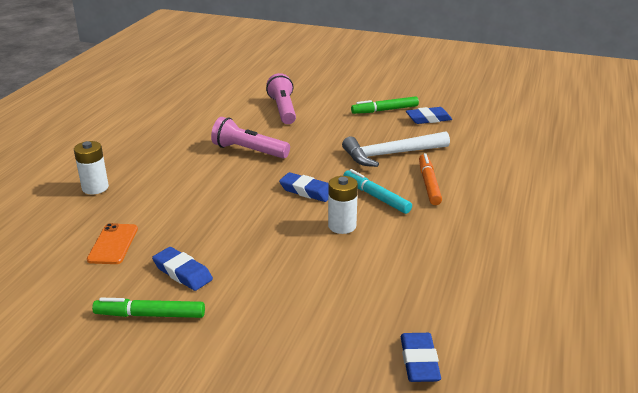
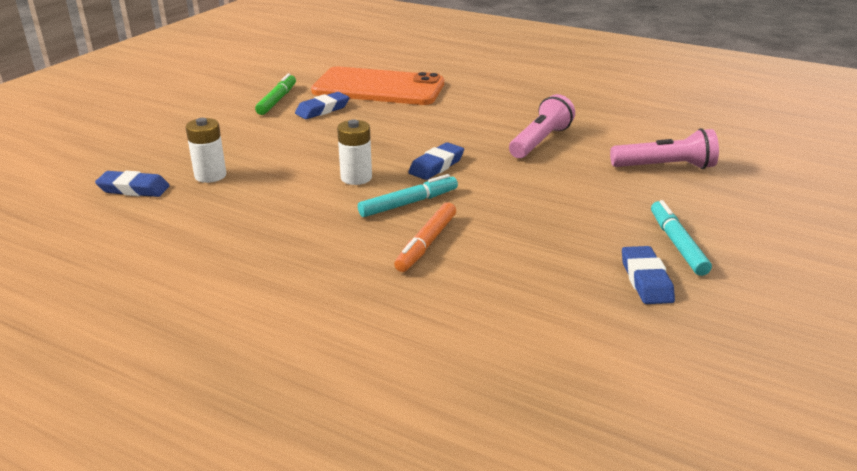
camera: 100 degrees right, 0 degrees up
white battery [74,141,109,194] -> white battery moved to [186,118,226,183]
orange phone [87,223,138,264] -> orange phone [311,66,444,105], size x2.30
white hammer [342,132,450,167] -> none
green marker [351,96,419,114] -> turquoise marker [651,200,712,276]
orange marker [419,153,442,205] -> orange marker turned 105 degrees clockwise [394,202,456,272]

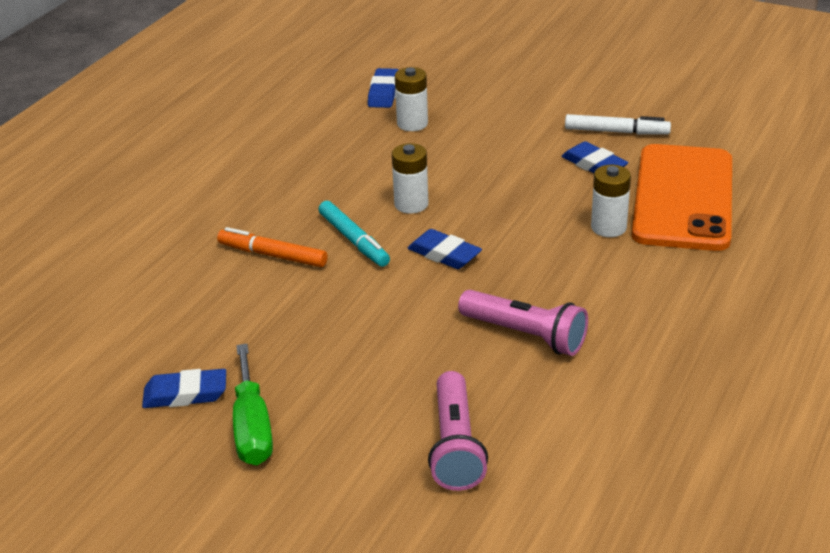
camera: 90 degrees right, 5 degrees up
green marker [255,73,296,115] -> white marker [565,114,671,135]
turquoise marker [651,200,712,276] -> green screwdriver [233,344,273,465]
none -> white battery [591,165,631,237]

